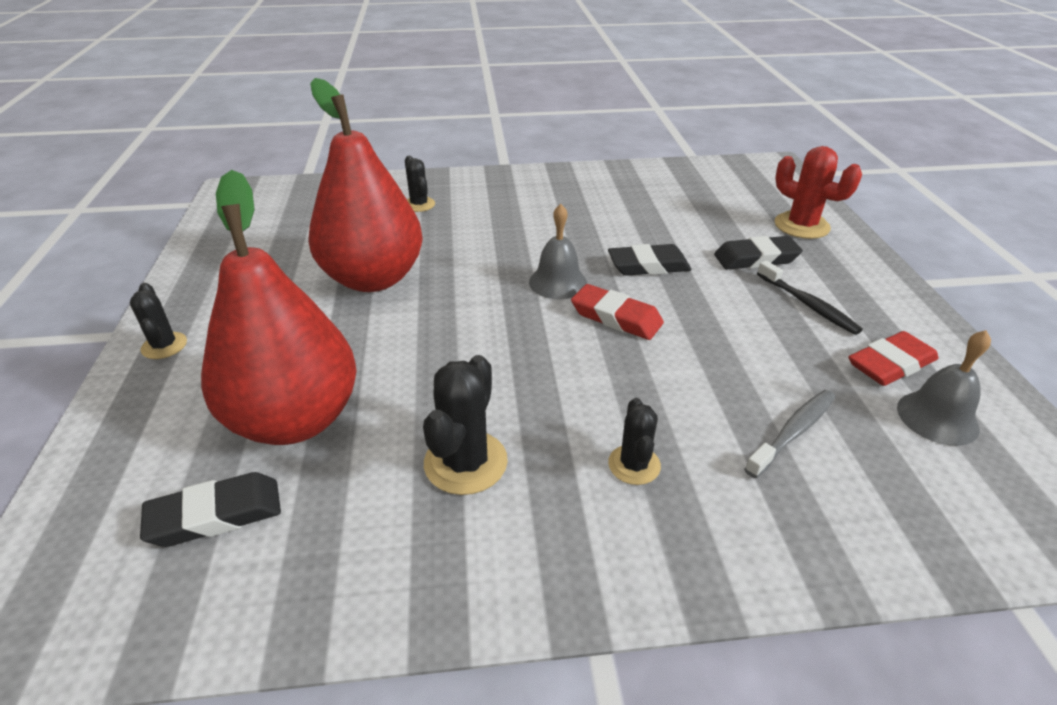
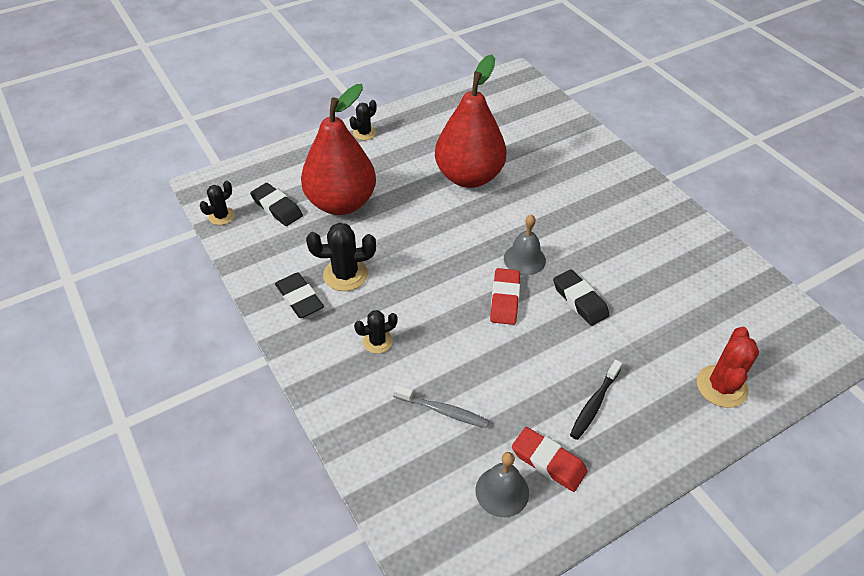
camera: 65 degrees right, 10 degrees up
black cactus [405,156,435,212] -> black cactus moved to [200,181,235,225]
black eraser [714,236,803,269] -> black eraser moved to [275,272,324,318]

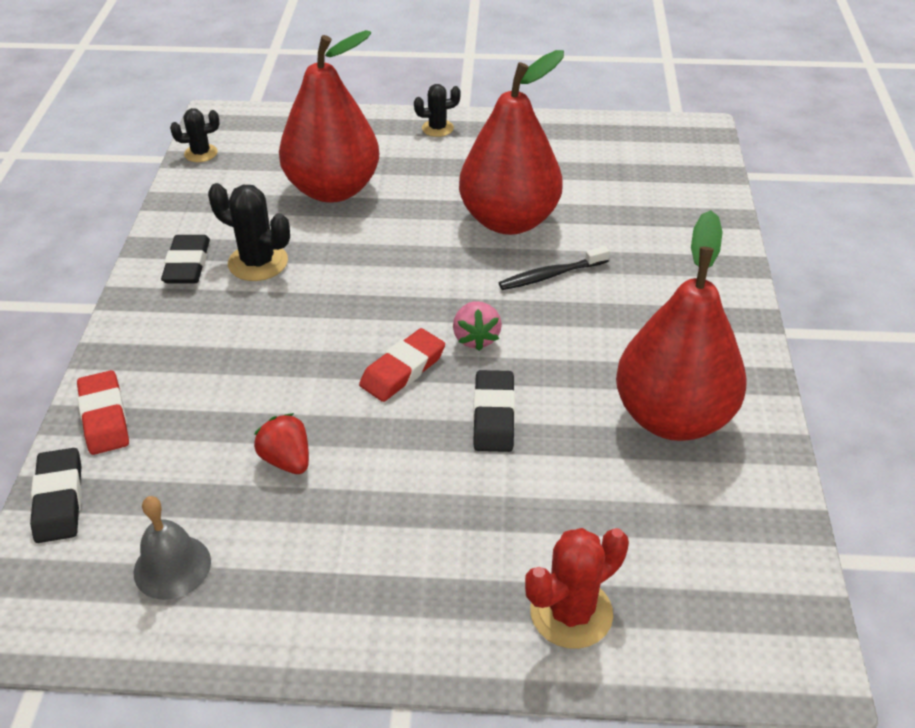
camera: 35 degrees right, 5 degrees down
black eraser [250,183,303,226] -> black eraser moved to [30,448,82,543]
black cactus [354,310,398,354] -> none
grey toothbrush [393,385,489,428] -> none
grey bell [504,214,546,275] -> pink strawberry [453,301,502,351]
red eraser [512,427,588,492] -> red eraser moved to [77,370,129,455]
black toothbrush [570,360,622,440] -> black toothbrush moved to [499,246,610,290]
none -> red strawberry [254,413,309,474]
none -> red pear [616,210,747,441]

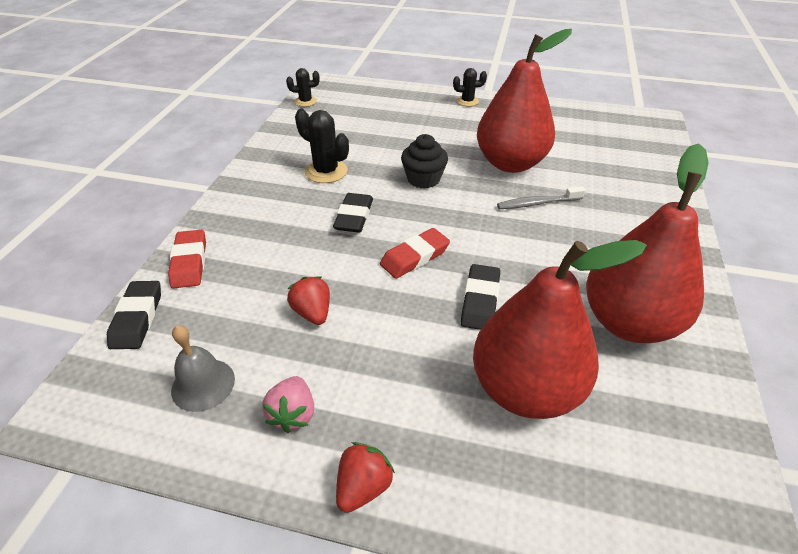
camera: 10 degrees right, 0 degrees up
black eraser [161,235,210,284] -> black eraser moved to [333,193,373,233]
red pear [279,30,379,203] -> red pear moved to [473,240,647,419]
pink strawberry [453,301,502,351] -> pink strawberry moved to [262,376,314,433]
black toothbrush [499,246,610,290] -> grey toothbrush [497,186,585,209]
red cactus [525,528,629,649] -> none
none -> red strawberry [336,442,395,513]
none -> black cupcake [401,134,448,189]

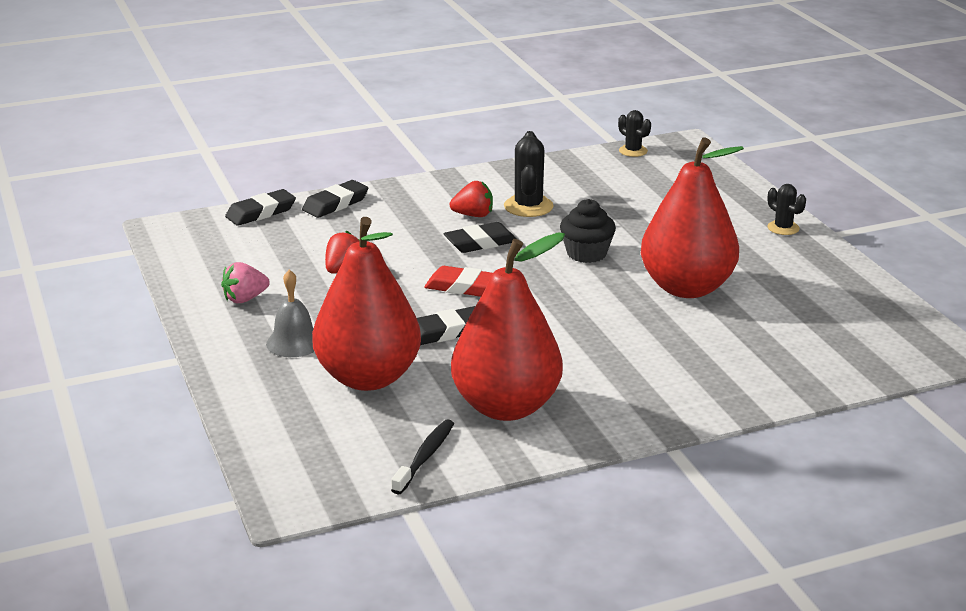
camera: 55 degrees right, 15 degrees down
red eraser [168,230,206,288] -> black eraser [302,180,368,218]
grey bell [171,325,235,412] -> grey bell moved to [266,269,314,357]
red strawberry [336,442,395,513] -> red strawberry moved to [450,181,493,217]
grey toothbrush [497,186,585,209] -> none
none -> black toothbrush [391,419,454,495]

